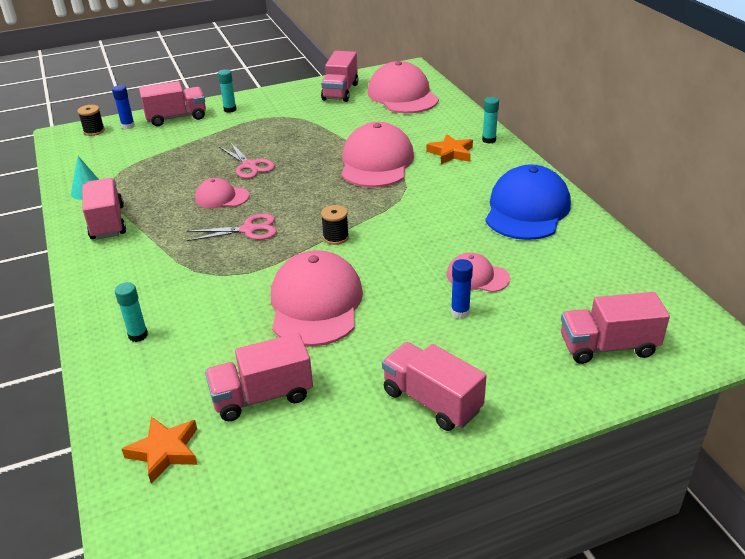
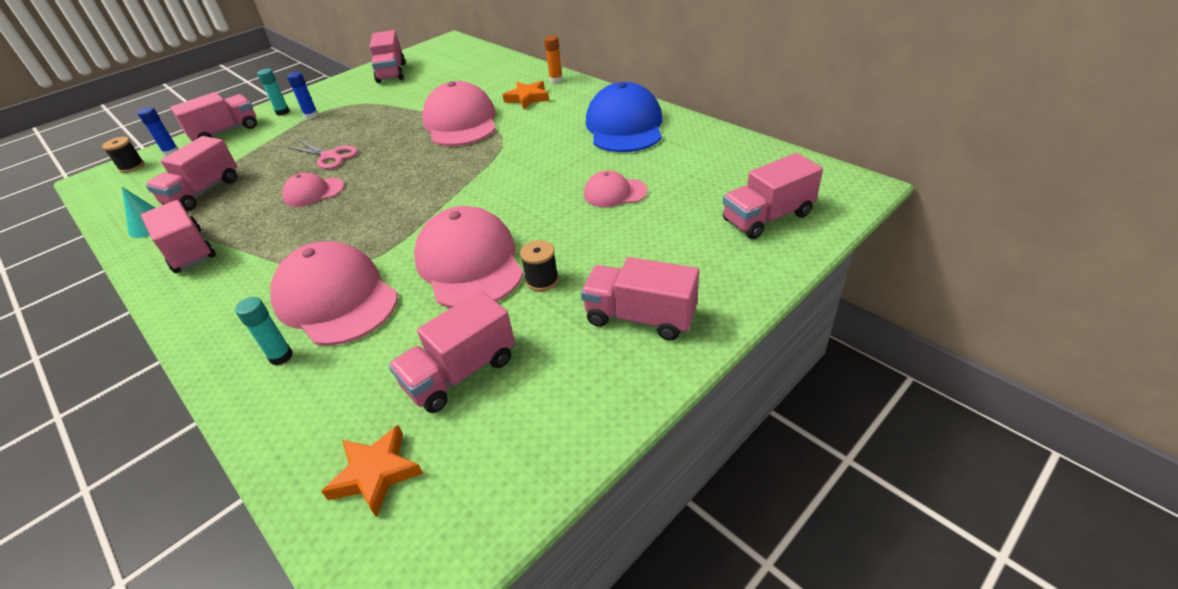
camera: 20 degrees left, 5 degrees up
pink scissors [187,213,277,241] -> none
black spool [321,205,349,245] -> black spool moved to [520,240,559,291]
pink cap [368,61,439,113] -> pink cap moved to [270,241,398,346]
blue glue stick [451,259,473,319] -> blue glue stick moved to [287,72,319,119]
turquoise glue stick [482,97,499,144] -> orange glue stick [544,35,563,83]
none -> pink truck [146,136,237,211]

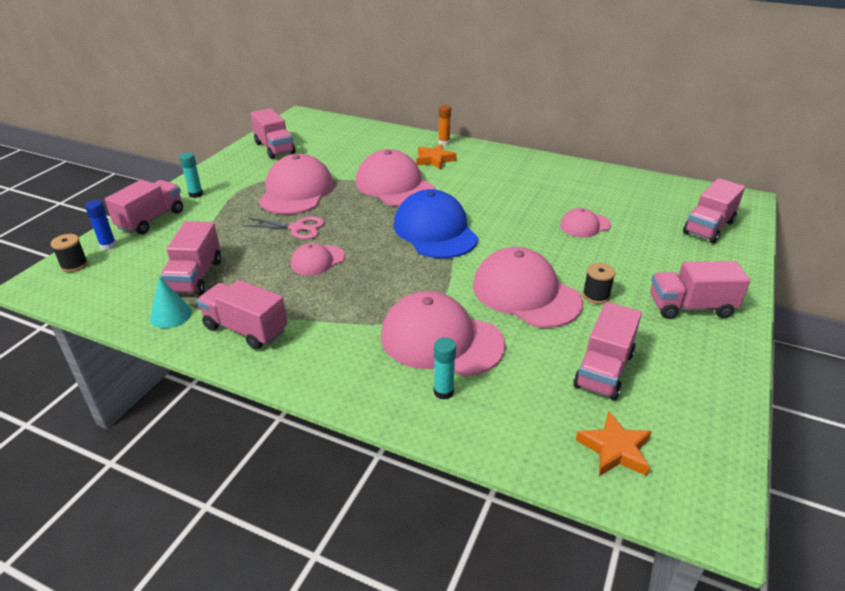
camera: 25 degrees left, 5 degrees down
blue glue stick [287,72,319,119] -> none
blue cap [586,82,662,152] -> blue cap moved to [394,189,478,258]
none -> pink cap [258,154,334,214]

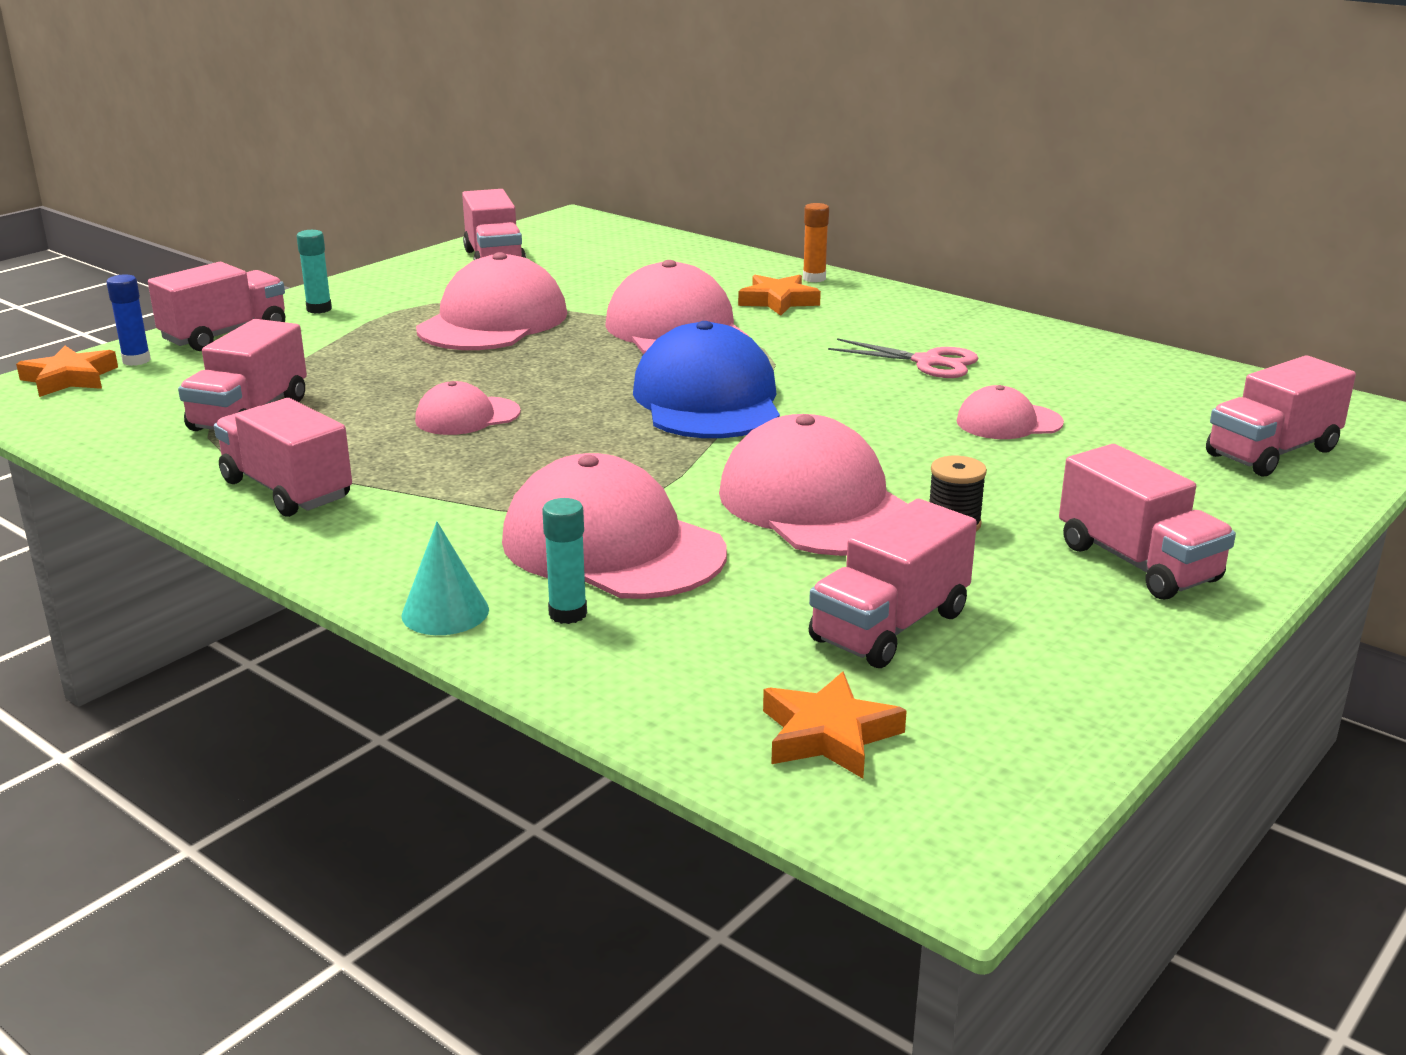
camera: 15 degrees right, 10 degrees down
black spool [51,234,88,272] -> orange star [16,346,118,397]
turquoise cone [150,277,192,328] -> turquoise cone moved to [401,521,489,635]
pink scissors [243,216,325,240] -> pink scissors moved to [828,338,979,378]
pink truck [650,261,750,319] -> pink truck turned 135 degrees counterclockwise [1059,444,1236,600]

